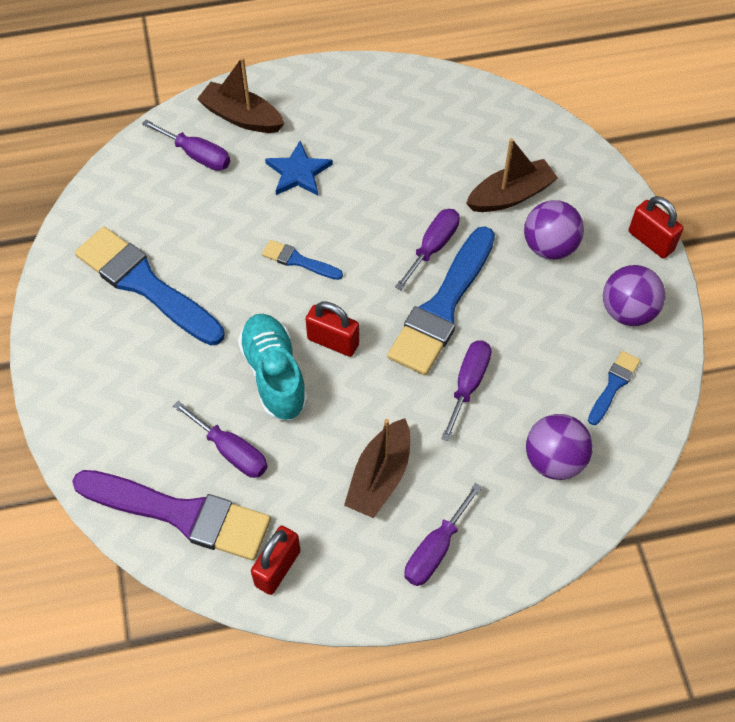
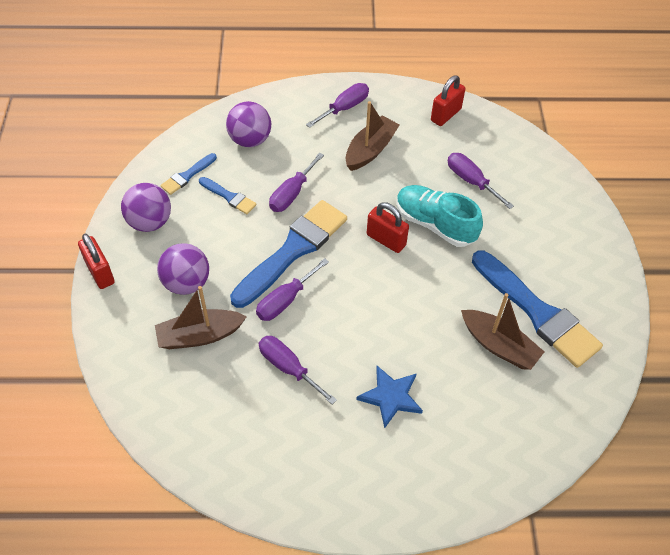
camera: 170 degrees left, 5 degrees down
purple brush [72,470,271,560] -> none
purple screwdriver [142,120,230,171] -> purple screwdriver moved to [259,336,337,404]
brown boat [197,57,285,133] -> brown boat moved to [461,293,544,370]
turquoise shoe [238,314,308,421] -> turquoise shoe turned 135 degrees clockwise [397,185,483,247]
blue brush [262,240,343,280] -> blue brush moved to [199,177,257,214]

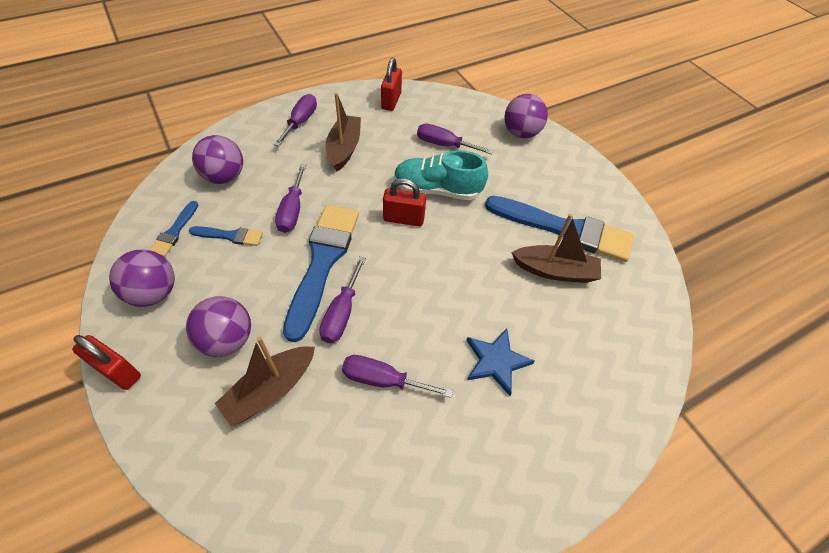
camera: 30 degrees left, 0 degrees up
none -> purple ball [504,94,548,138]

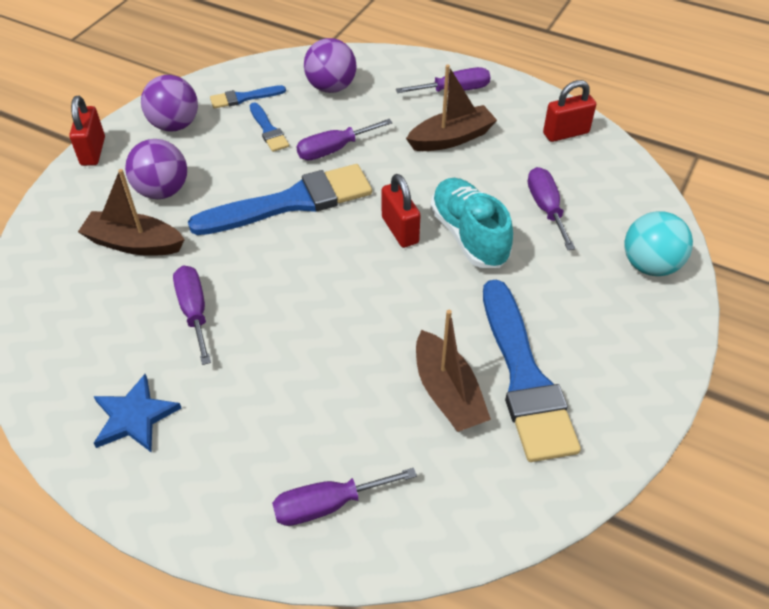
camera: 60 degrees right, 5 degrees down
purple screwdriver [319,256,366,343] -> purple screwdriver moved to [272,468,417,526]
blue star [466,329,535,396] -> blue star moved to [93,374,181,452]
purple ball [504,94,548,138] -> turquoise ball [624,211,693,276]

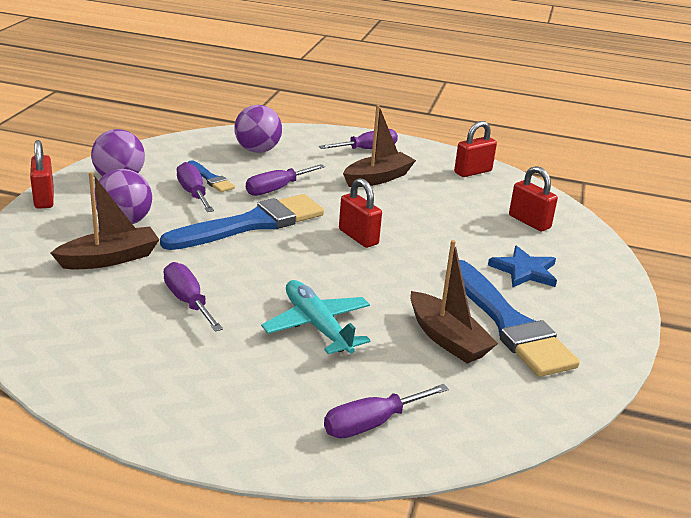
camera: 15 degrees left, 20 degrees down
brown boat [78,169,185,256] -> brown boat turned 150 degrees clockwise [51,172,159,269]
blue star [93,374,181,452] -> blue star moved to [488,246,557,287]
blue brush [210,85,286,109] -> none
turquoise shoe [430,178,513,268] -> none
purple screwdriver [528,167,575,250] -> purple screwdriver moved to [177,162,214,212]
turquoise ball [624,211,693,276] -> none
none -> turquoise plane [261,280,371,354]
none -> red padlock [509,166,558,231]

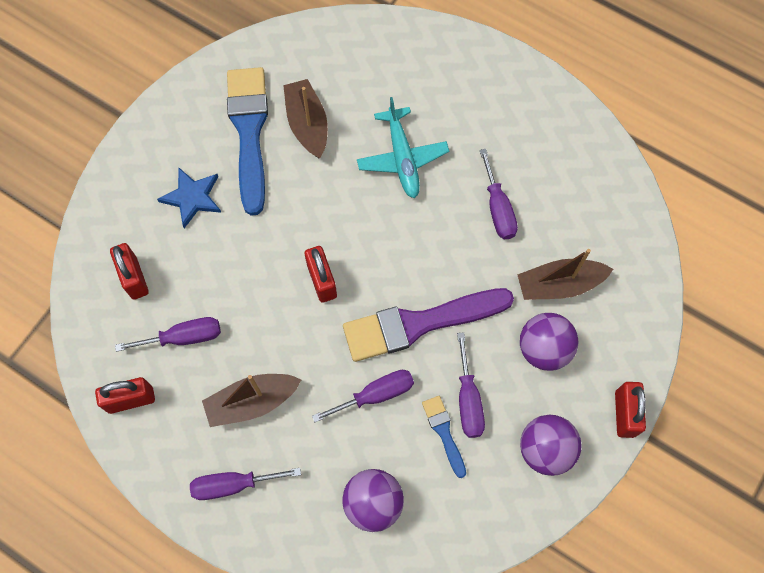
camera: 160 degrees left, 40 degrees up
blue brush [160,194,324,250] -> purple brush [343,288,514,362]
purple screwdriver [324,384,449,438] -> purple screwdriver moved to [115,317,221,352]

